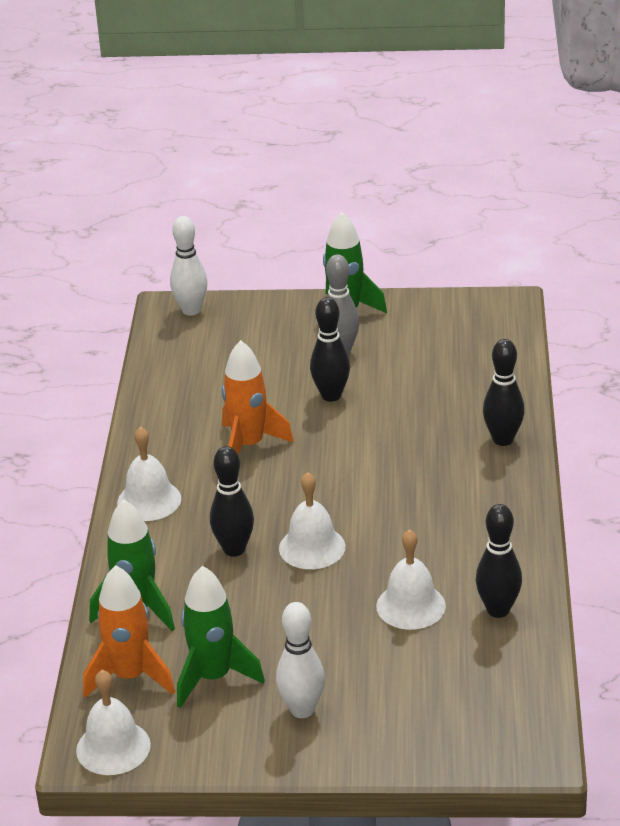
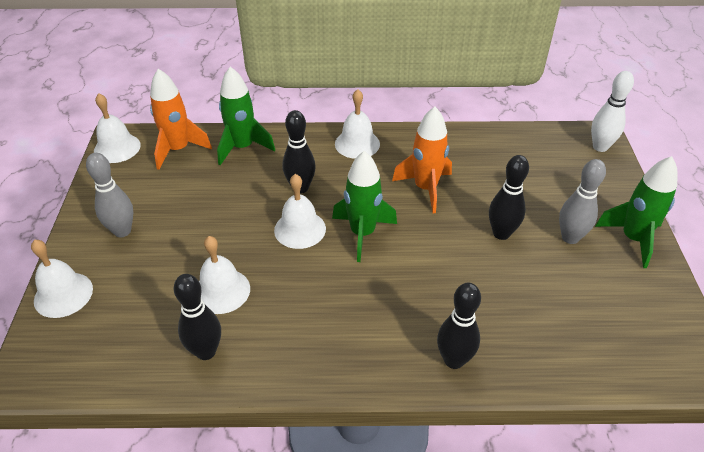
camera: 85 degrees right, 10 degrees up
green rocket [177,566,265,708] -> green rocket moved to [332,151,397,262]
white bowling pin [276,602,325,718] -> grey bowling pin [86,153,133,237]
none -> white bell [31,240,93,318]

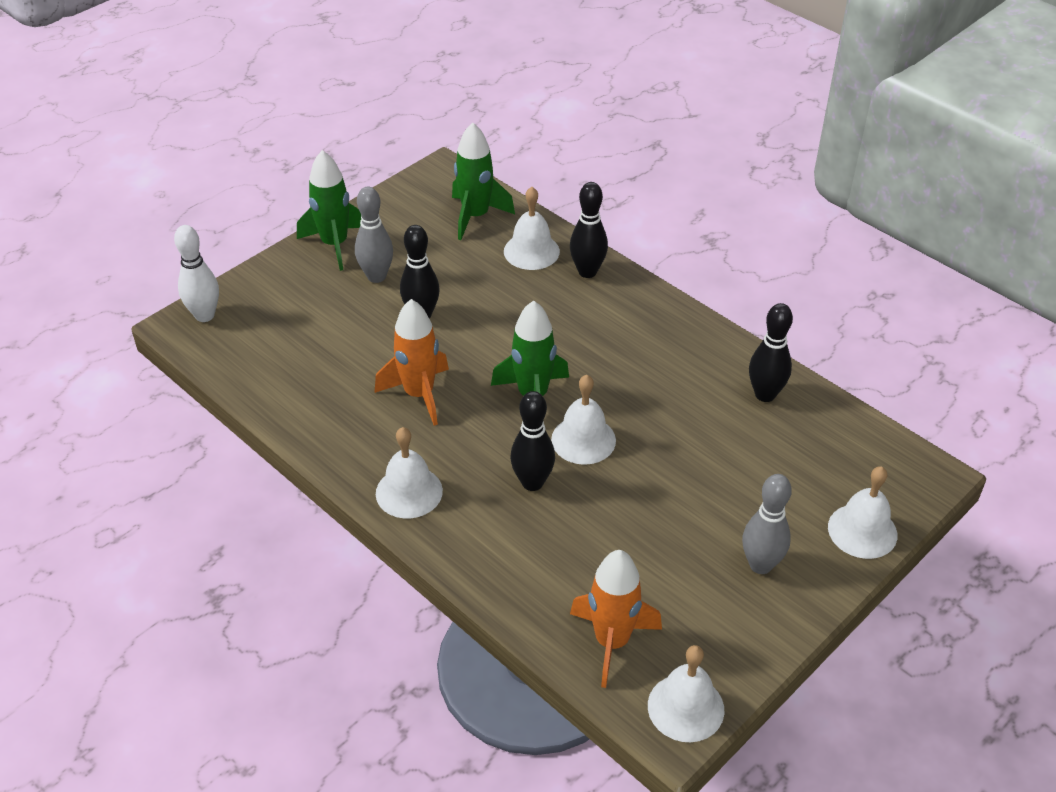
camera: 135 degrees left, 0 degrees up
white bell [199,236,250,314] -> white bell moved to [504,187,560,270]
green rocket [217,67,275,165] -> green rocket moved to [452,122,515,240]

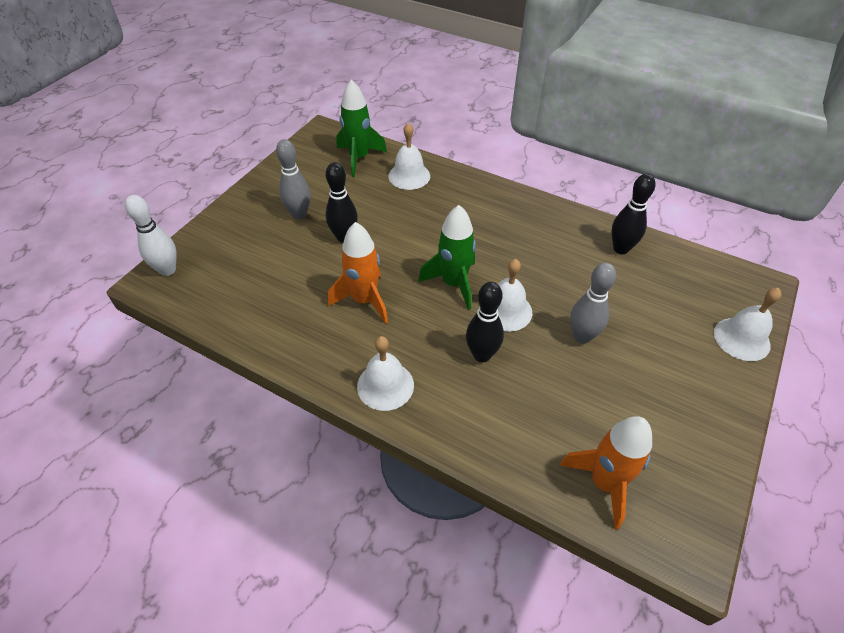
camera: 15 degrees left, 5 degrees up
green rocket [297,150,361,271] -> none
black bowling pin [570,182,608,278] -> none
white bell [648,645,724,742] -> none
grey bowling pin [742,474,792,574] -> grey bowling pin moved to [570,263,616,344]

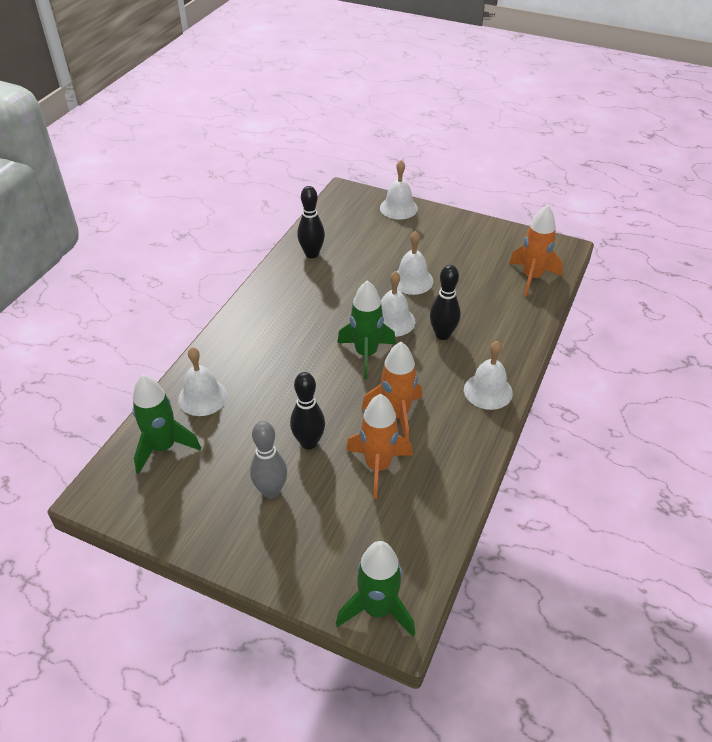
camera: 95 degrees left, 5 degrees down
white bowling pin [125,195,176,276] -> green rocket [336,541,415,637]
grey bowling pin [570,263,616,344] -> white bell [396,231,433,295]
none -> orange rocket [346,394,413,499]

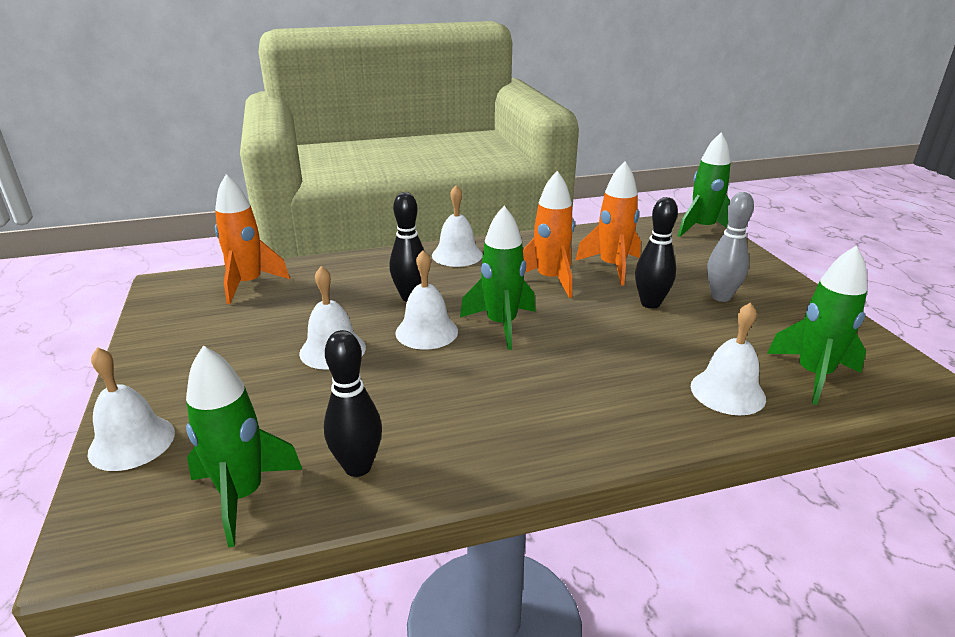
camera: 130 degrees left, 15 degrees down
none -> green rocket [186,346,303,547]

